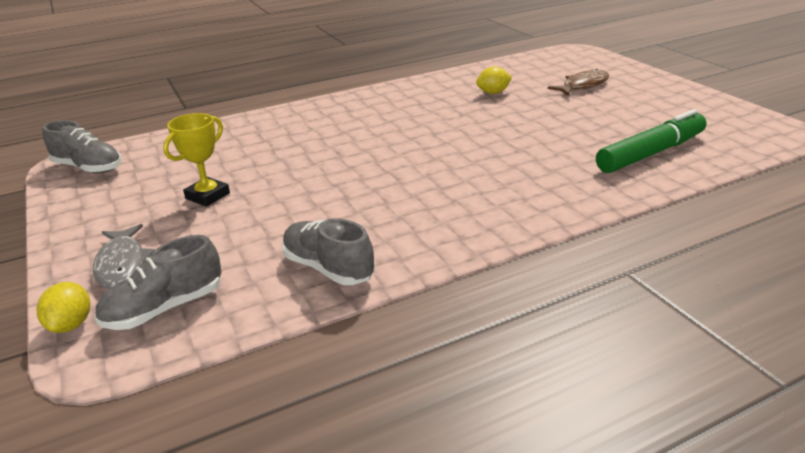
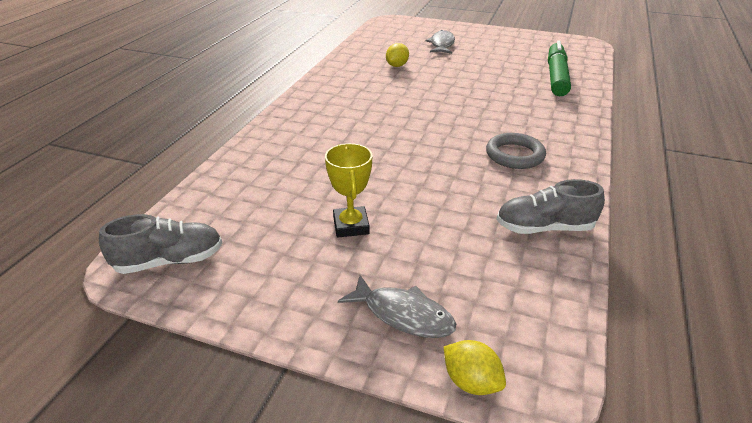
camera: 45 degrees left, 5 degrees up
grey shoe [95,235,222,330] -> none
brown fish [548,69,609,96] -> grey fish [426,30,455,54]
none -> grey ring [486,133,546,169]

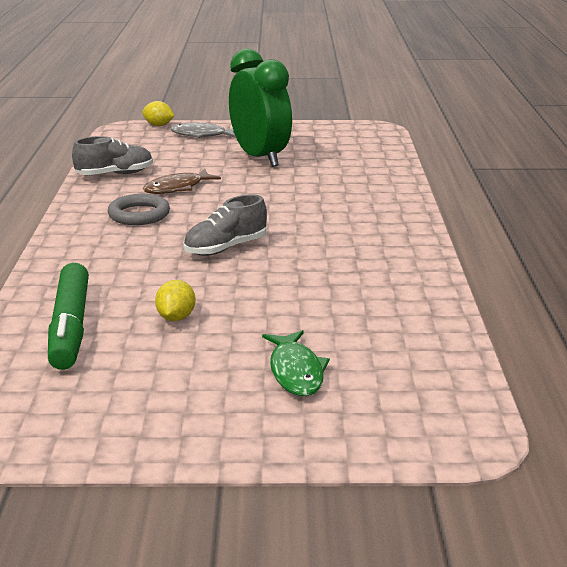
camera: 160 degrees right, 10 degrees down
grey shoe [99,214,222,274] -> grey shoe moved to [183,194,267,256]
yellow trophy [325,143,373,238] -> green clock [229,49,292,167]
yellow lemon [386,43,409,67] -> yellow lemon moved to [155,280,195,321]
grey fish [426,30,455,54] -> green fish [262,330,330,396]
none -> brown fish [143,169,221,194]

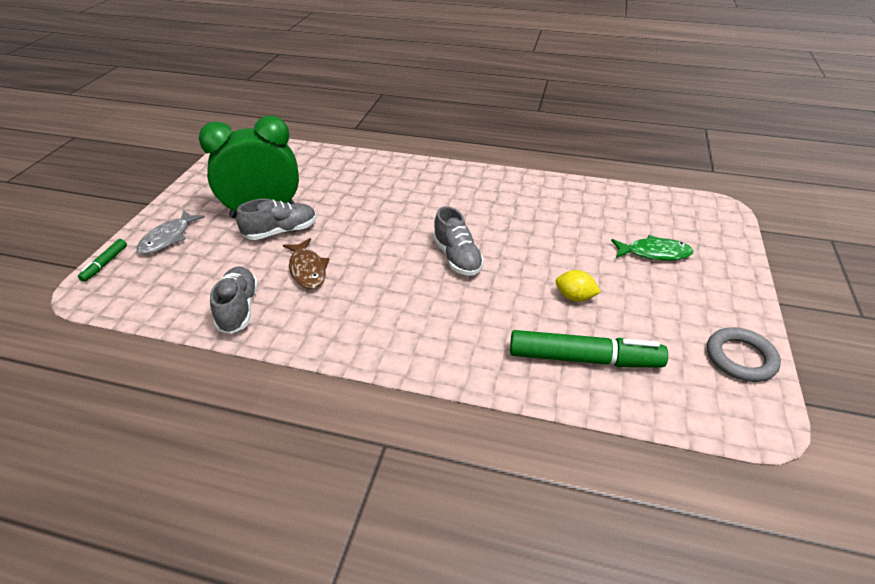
camera: 75 degrees left, 15 degrees up
grey ring [108,194,170,225] -> grey ring moved to [707,327,781,382]
yellow lemon [142,101,175,126] -> green marker [78,239,127,282]
none -> grey shoe [236,199,317,240]

